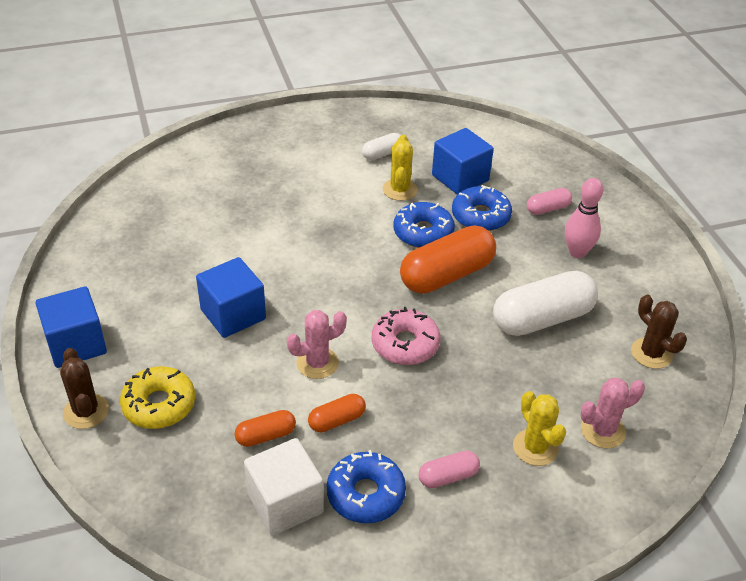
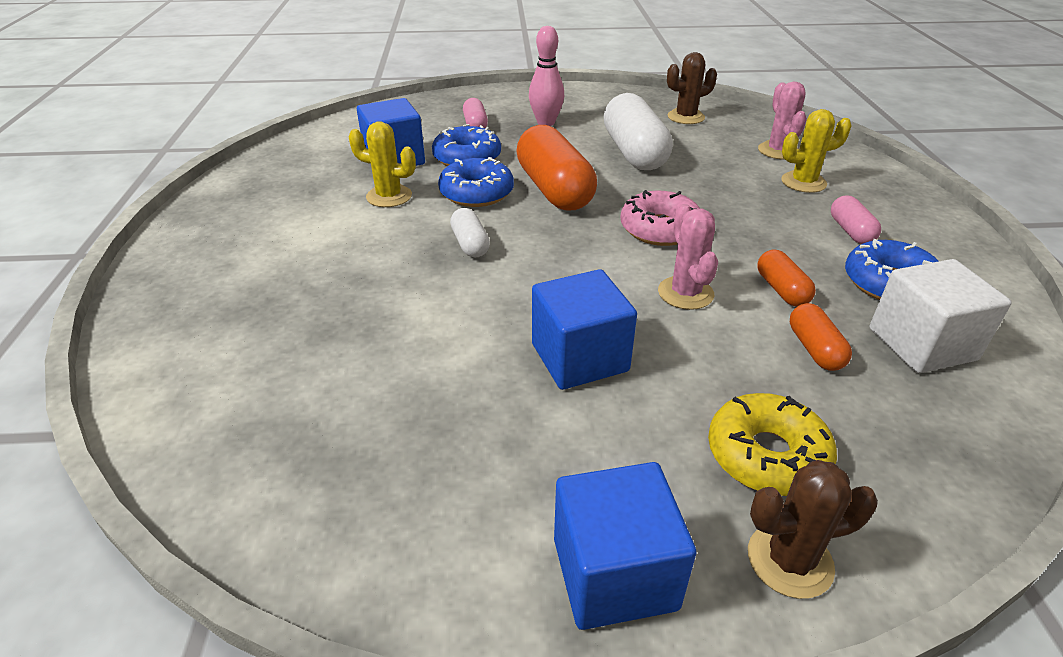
camera: 75 degrees left, 5 degrees down
white capsule [362,133,401,160] -> white capsule moved to [450,208,490,257]

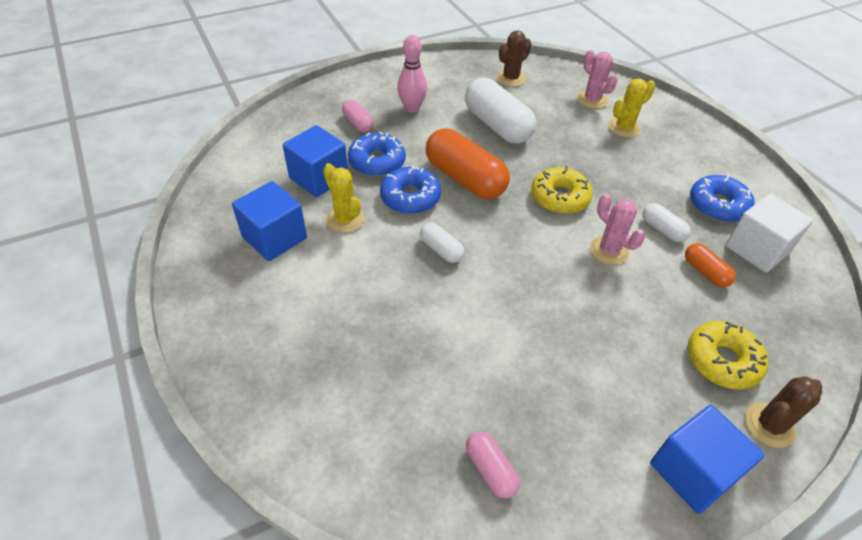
camera: 25 degrees left, 10 degrees up
yellow cactus [348,121,416,207] -> yellow cactus turned 60 degrees clockwise [323,163,364,233]
blue cube [532,269,637,390] -> blue cube moved to [232,181,307,261]
pink donut [620,190,699,246] -> yellow donut [531,166,593,214]
orange capsule [757,250,816,307] -> white capsule [642,203,691,242]
pink capsule [831,195,881,244] -> pink capsule moved to [466,431,520,498]

